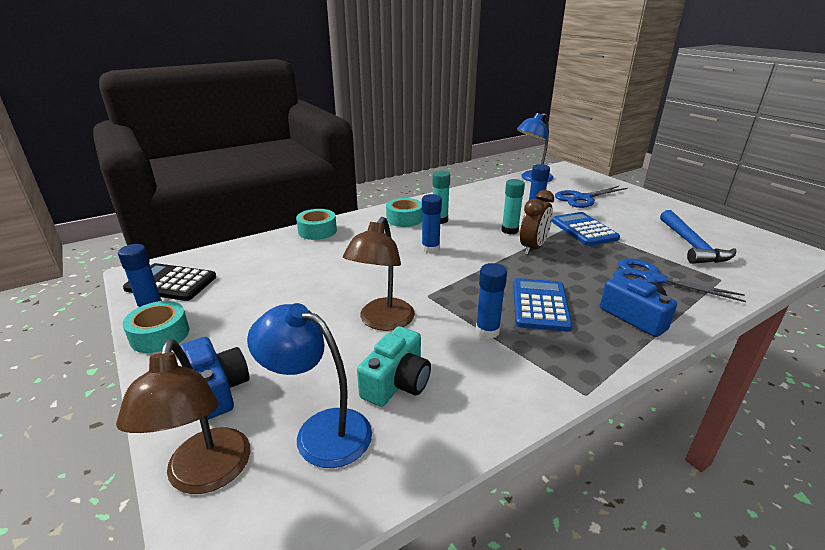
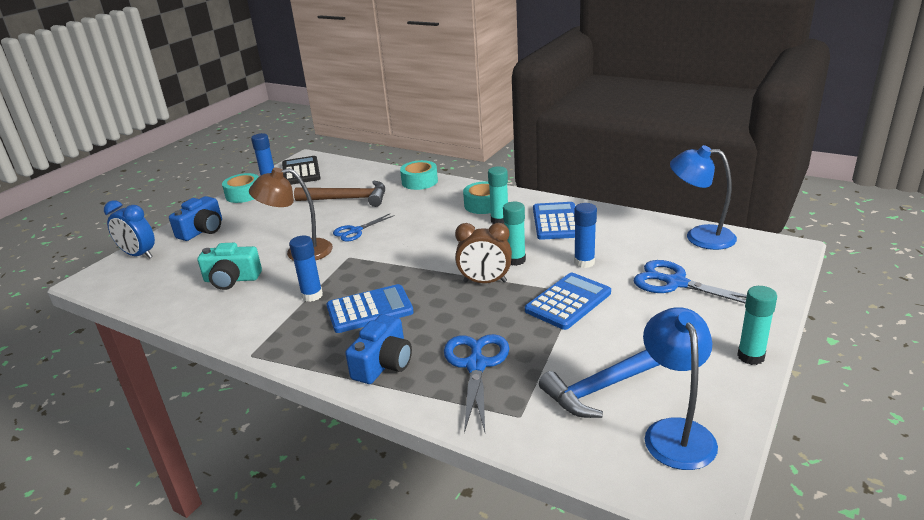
camera: 65 degrees right, 0 degrees up
brown lamp [116,339,250,494] -> blue clock [104,200,155,259]
blue lamp [247,303,372,468] -> blue lamp moved to [643,307,718,470]
blue glue stick [422,194,442,253] -> none
none -> brown hammer [294,181,385,207]
none -> blue scissors [333,214,395,241]
none -> blue calculator [533,202,575,240]
none -> turquoise glue stick [737,286,777,365]

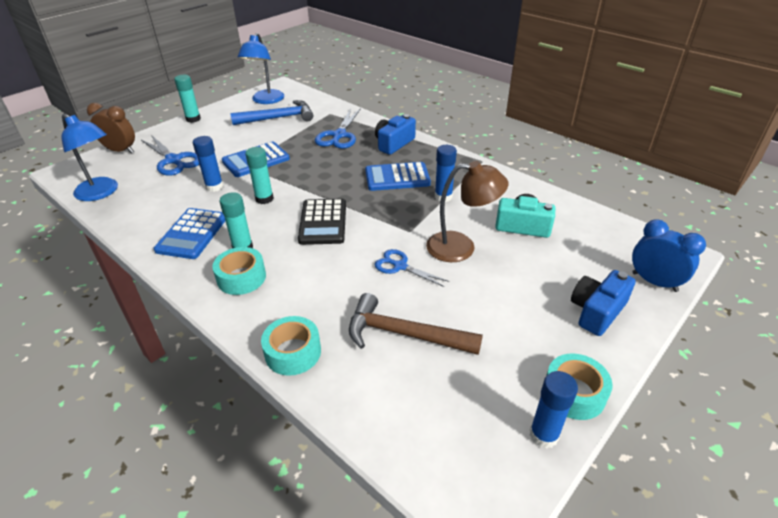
camera: 170 degrees left, 10 degrees up
black calculator [282,156,321,185] -> black calculator moved to [298,198,346,245]
blue scissors [333,214,395,241] -> blue scissors turned 120 degrees counterclockwise [375,249,449,287]
brown clock [455,223,512,283] -> brown clock moved to [87,103,135,153]

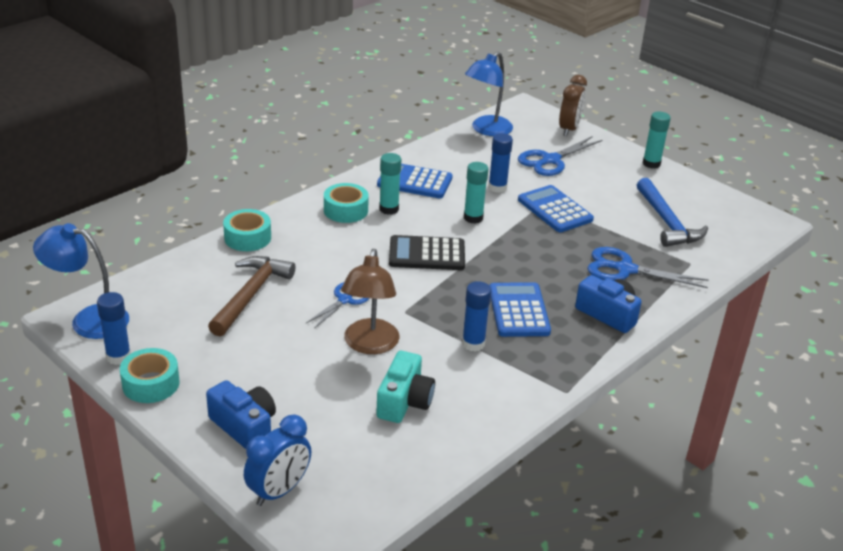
camera: 90 degrees right, 5 degrees down
blue lamp [238,33,284,104] -> blue lamp moved to [33,223,129,339]

